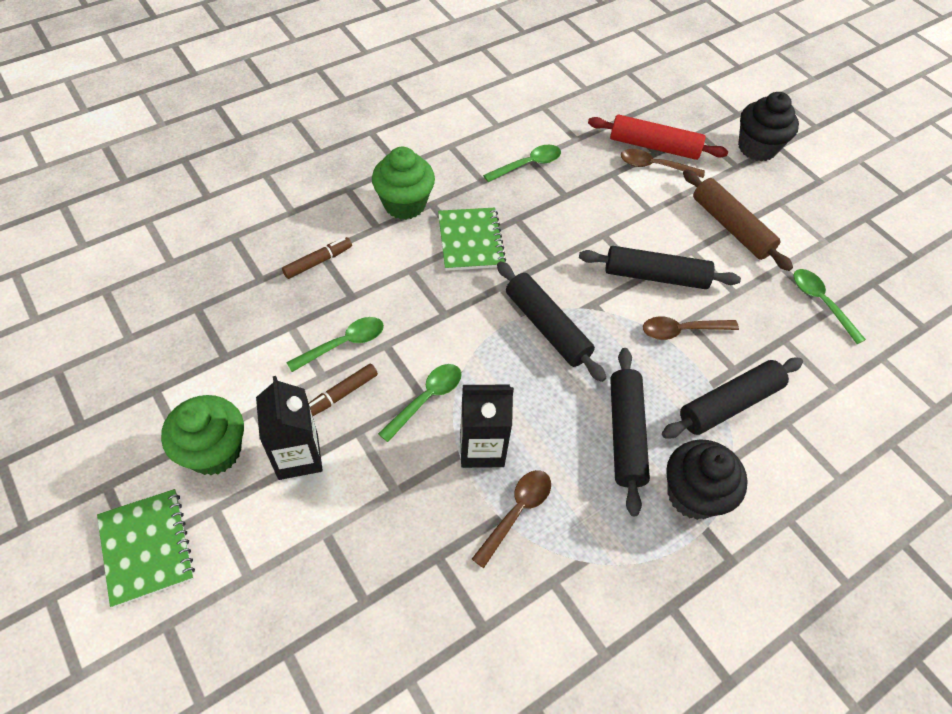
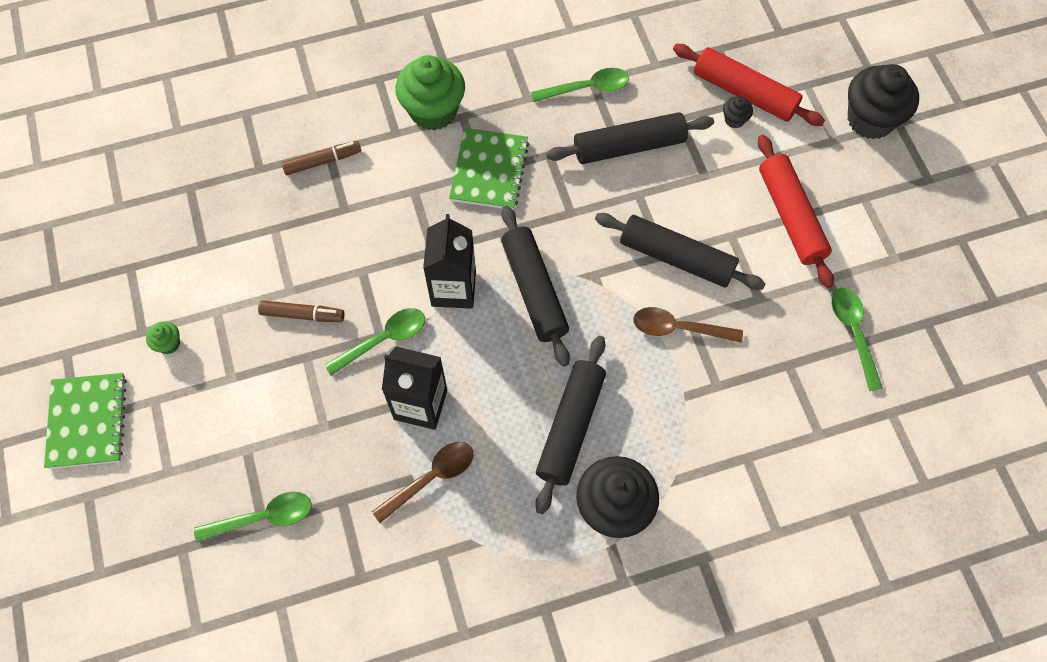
camera: 20 degrees right, 10 degrees up
green cupcake [161,395,244,475] -> green cupcake [146,321,180,354], size x0.44
black carton [256,376,323,480] -> black carton moved to [423,214,476,309]
green spoon [286,317,384,372] -> green spoon moved to [194,492,311,542]
brown marker [309,364,378,416] -> brown marker turned 150 degrees counterclockwise [258,300,344,322]
brown spoon [621,149,705,178] -> black cupcake [723,97,753,128]
black rolling pin [662,357,803,438] -> black rolling pin moved to [546,112,714,164]
brown rolling pin [683,169,793,271] -> red rolling pin [758,135,834,288]

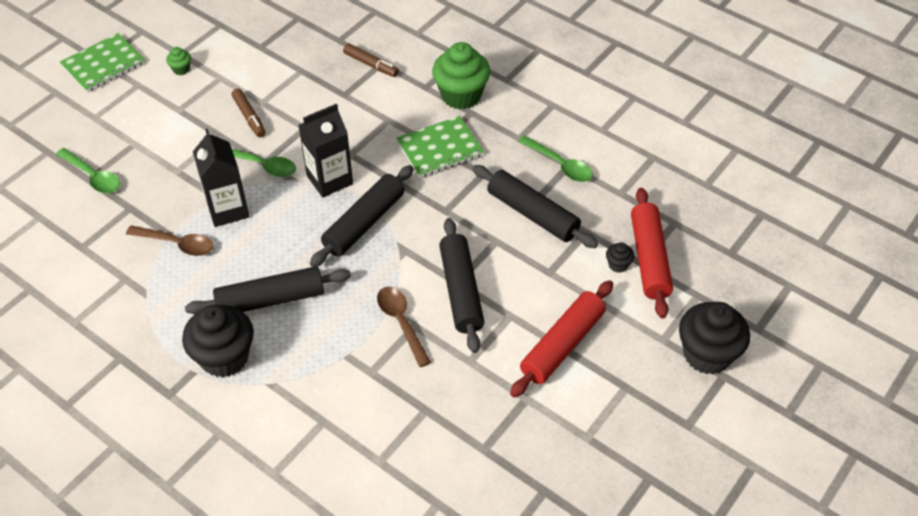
camera: 55 degrees right, 15 degrees down
green spoon [831,288,883,391] -> none

